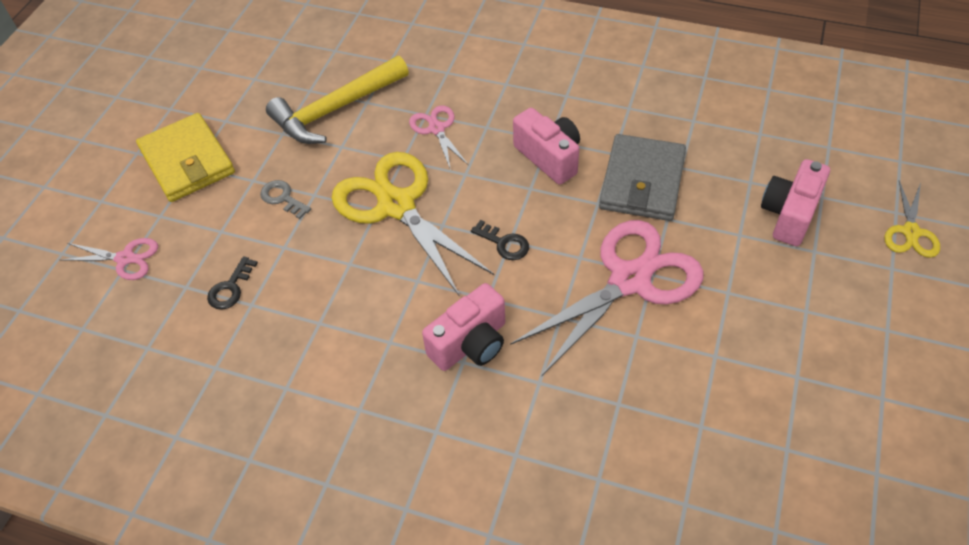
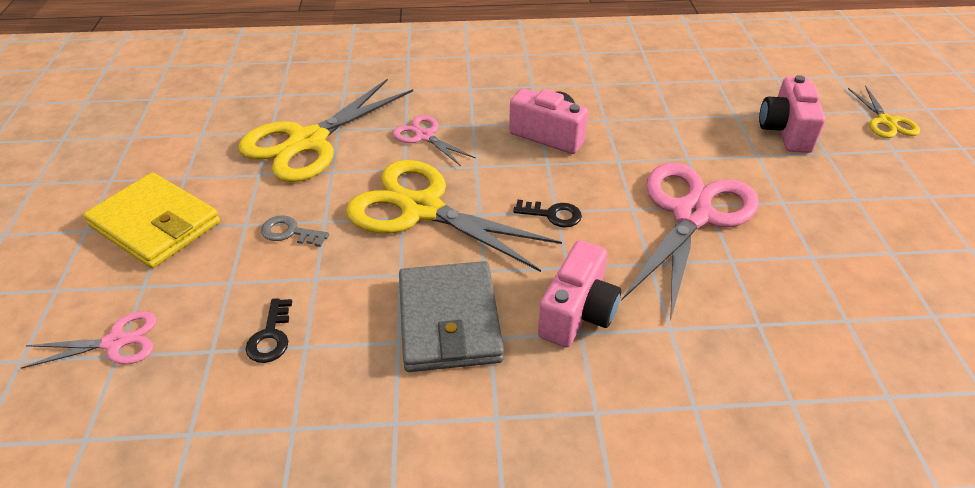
camera: 25 degrees left, 10 degrees down
yellow hammer [266,56,409,144] -> yellow scissors [238,78,413,182]
grey wallet [599,134,686,221] -> grey wallet moved to [399,261,504,372]

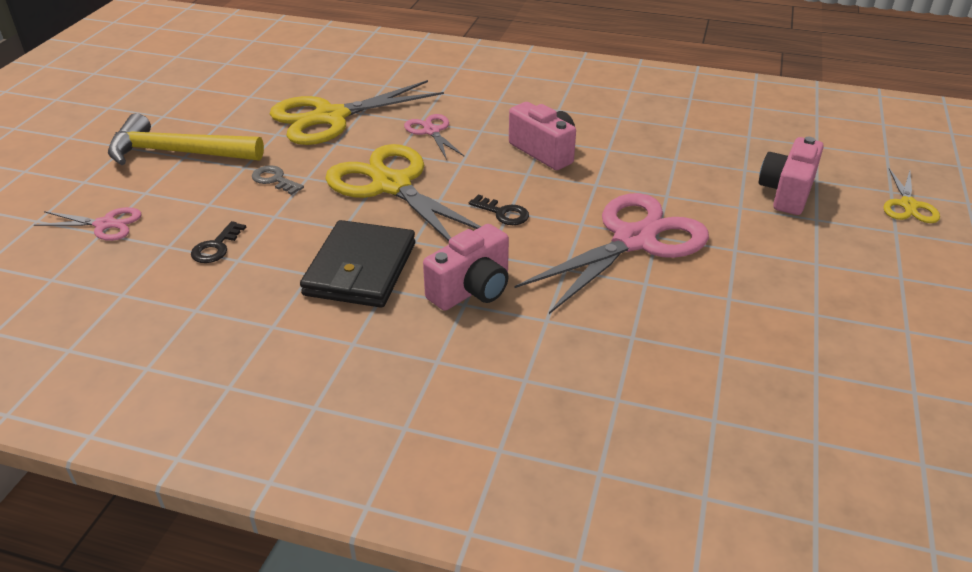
camera: 20 degrees right, 5 degrees down
yellow wallet [83,172,220,268] -> yellow hammer [108,113,264,165]
grey wallet [399,261,504,372] -> black wallet [300,220,415,308]

